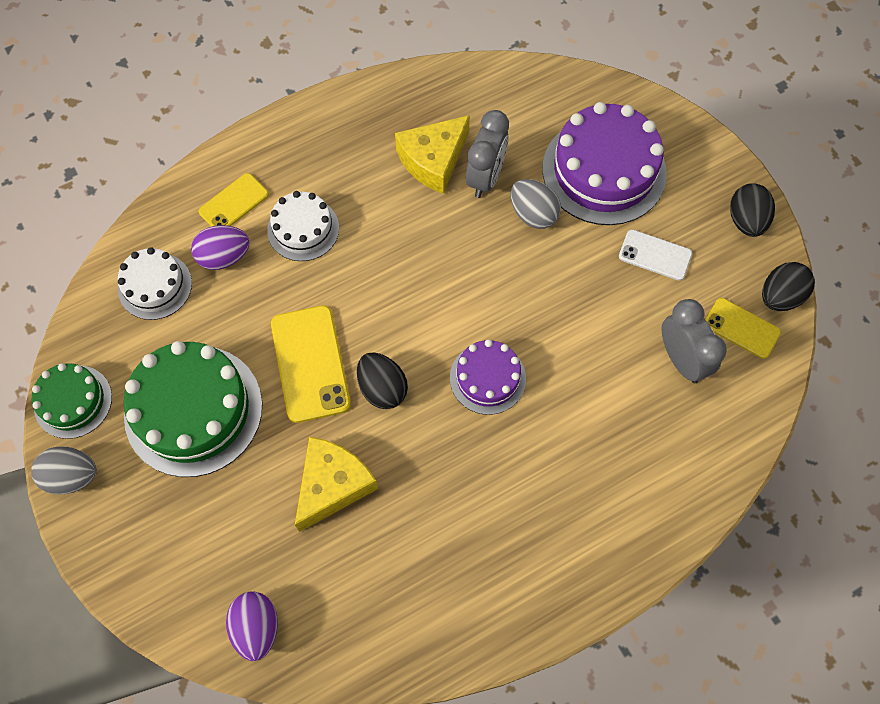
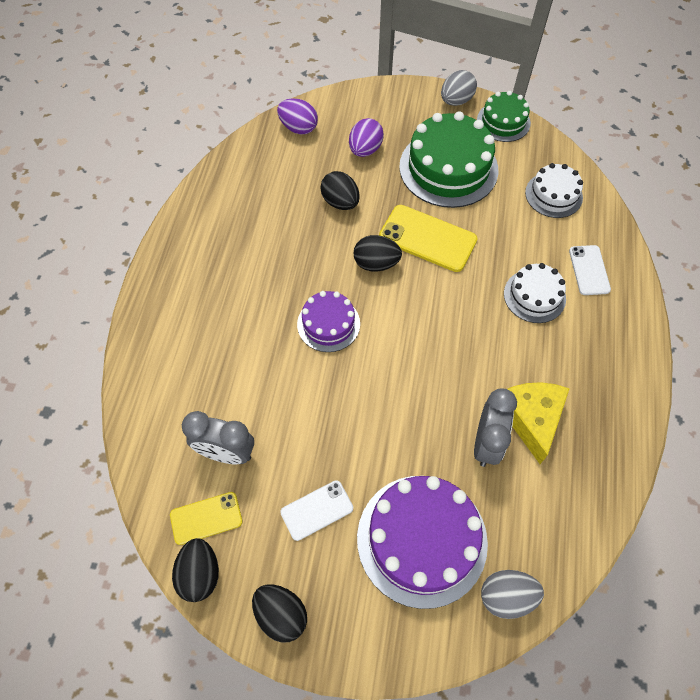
camera: 130 degrees right, 5 degrees down
purple egg [191,225,249,270] -> purple egg moved to [349,118,384,157]
yellow phone [199,173,269,227] -> white phone [569,245,611,295]
yellow cheese [295,437,378,532] -> black egg [320,171,360,210]
grey clock [466,110,509,198] -> grey clock turned 135 degrees counterclockwise [474,388,517,467]
grey egg [511,179,561,229] -> grey egg moved to [481,570,544,619]

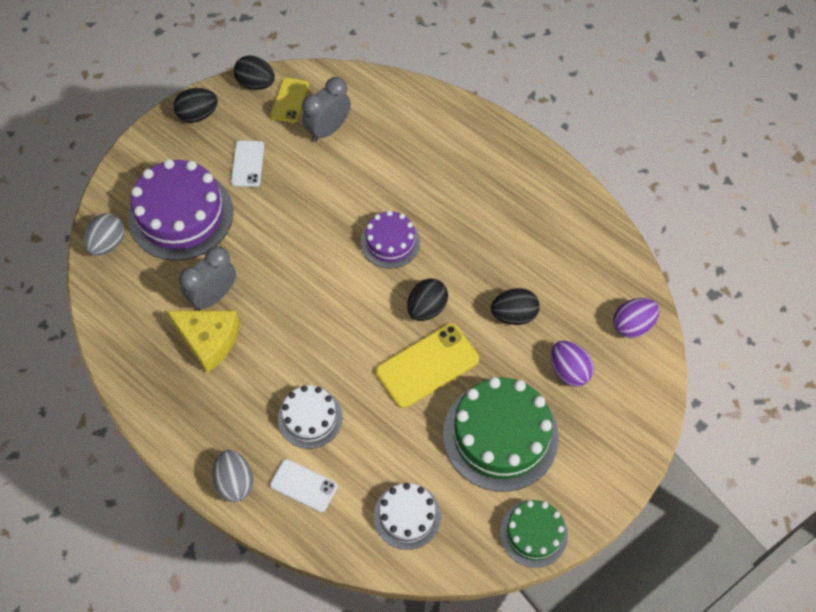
camera: 120 degrees right, 0 degrees up
grey egg [441,70,477,106] -> grey egg moved to [212,450,253,502]
grey clock [474,388,517,467] -> grey clock turned 90 degrees clockwise [179,246,236,311]

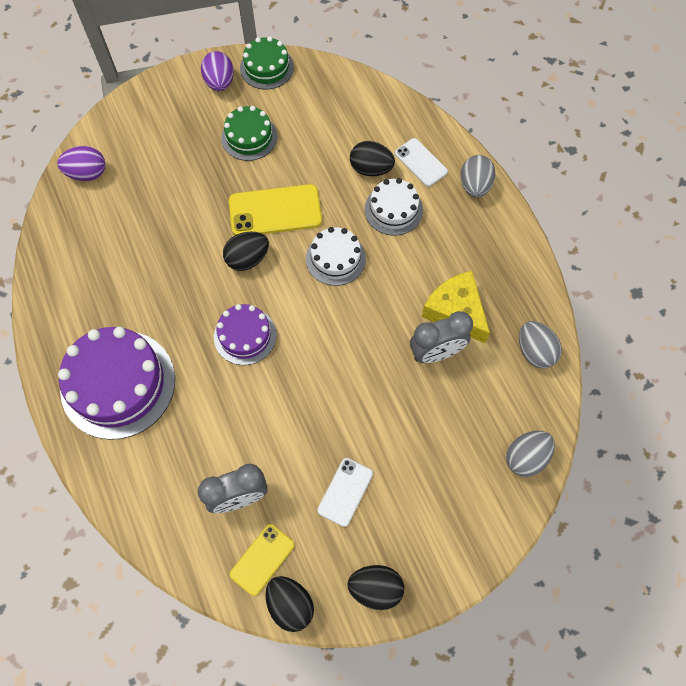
camera: 155 degrees left, 5 degrees up
purple cake [128,159,233,261] -> purple cake moved to [58,327,175,440]
white cake [374,483,441,550] -> white cake moved to [306,227,366,286]
green cake [443,377,559,492] -> green cake [221,106,277,161], size x0.56
black egg [491,288,540,325] -> black egg moved to [350,141,395,176]
purple egg [551,341,594,387] -> purple egg moved to [201,51,234,91]
none -> grey egg [519,321,562,368]

